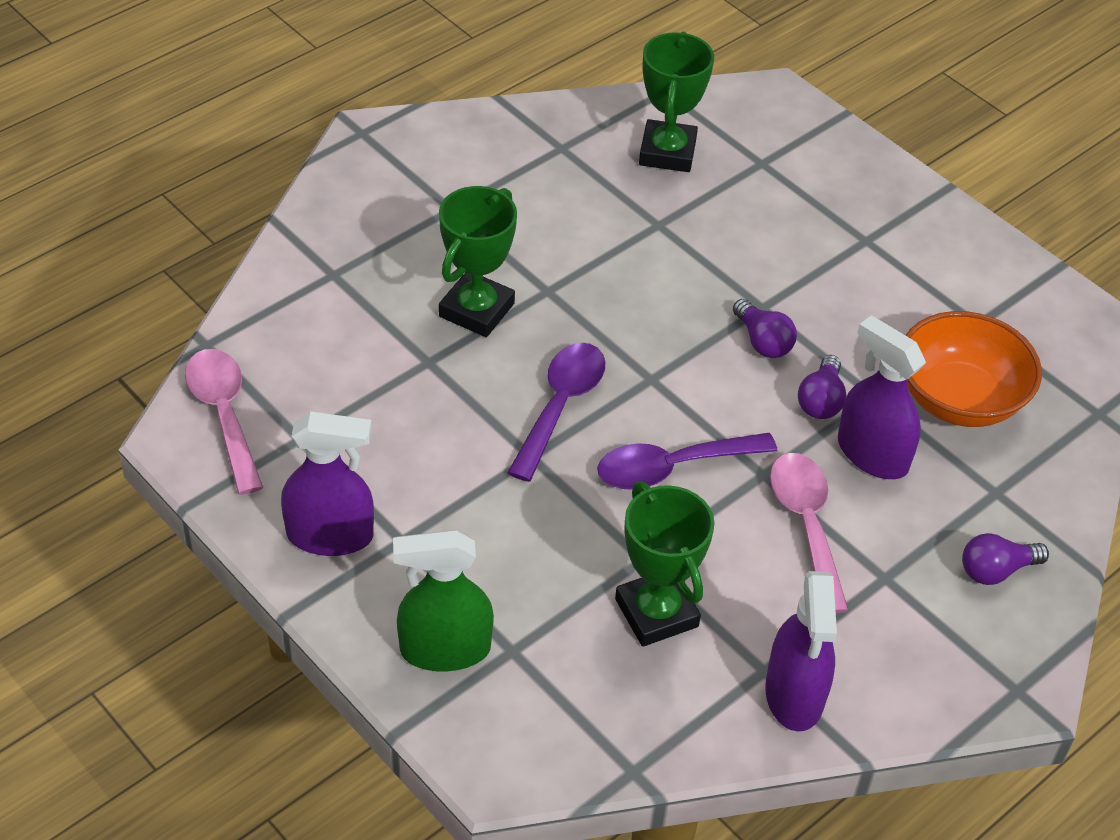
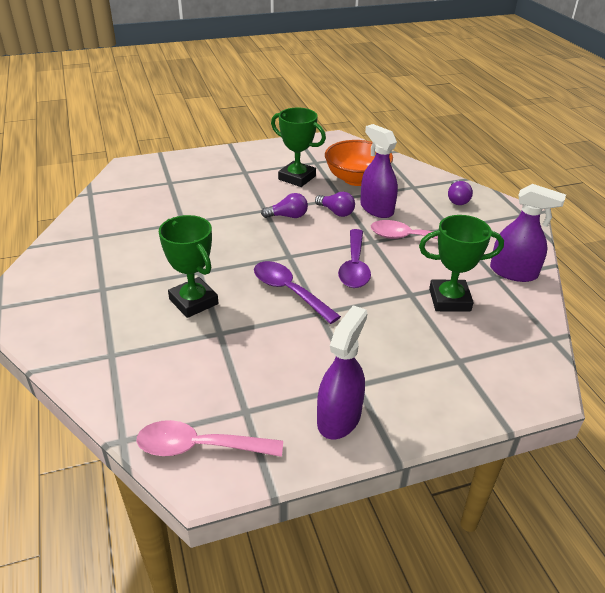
camera: 65 degrees left, 10 degrees down
green spray bottle [393,530,494,671] -> none
green trophy [639,32,714,172] -> green trophy moved to [271,108,326,187]
purple spray bottle [838,315,926,479] -> purple spray bottle turned 75 degrees clockwise [360,124,398,218]

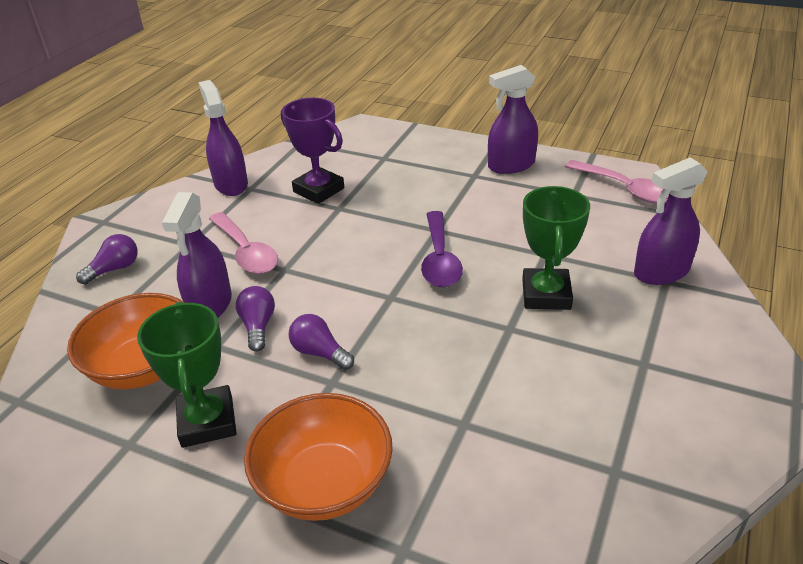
camera: 135 degrees left, 0 degrees up
purple spoon [338,229,371,288] -> none
green trophy [419,215,504,311] -> purple trophy [281,98,344,204]
none -> orange bowl [244,393,393,521]
none -> purple spray bottle [634,157,708,285]

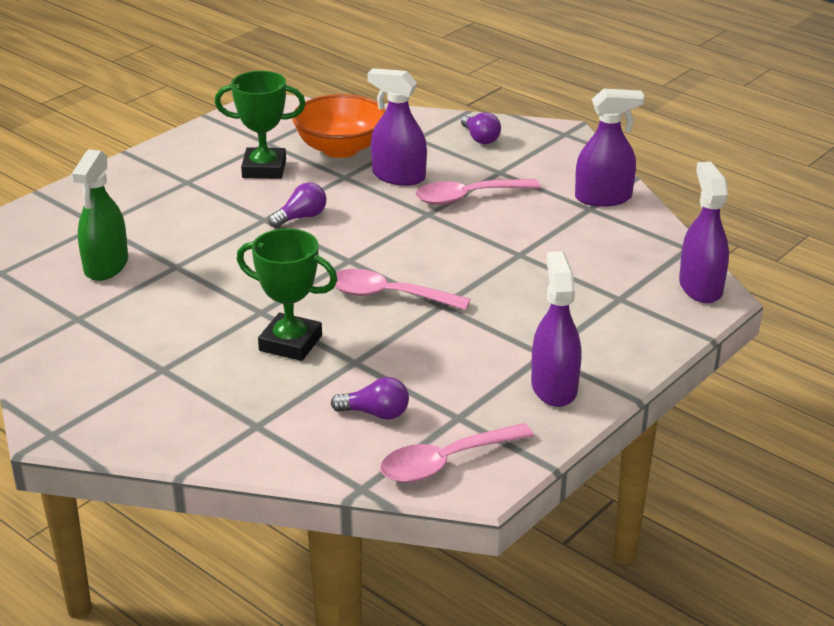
camera: 105 degrees right, 5 degrees down
purple light bulb [236,286,275,352] -> purple light bulb moved to [331,377,409,420]
orange bowl [244,393,393,521] -> none
purple trophy [281,98,344,204] -> none
purple spoon [421,211,463,287] -> pink spoon [329,269,470,310]
purple spray bottle [634,157,708,285] -> purple spray bottle moved to [679,162,729,303]
none -> green spray bottle [71,149,128,281]

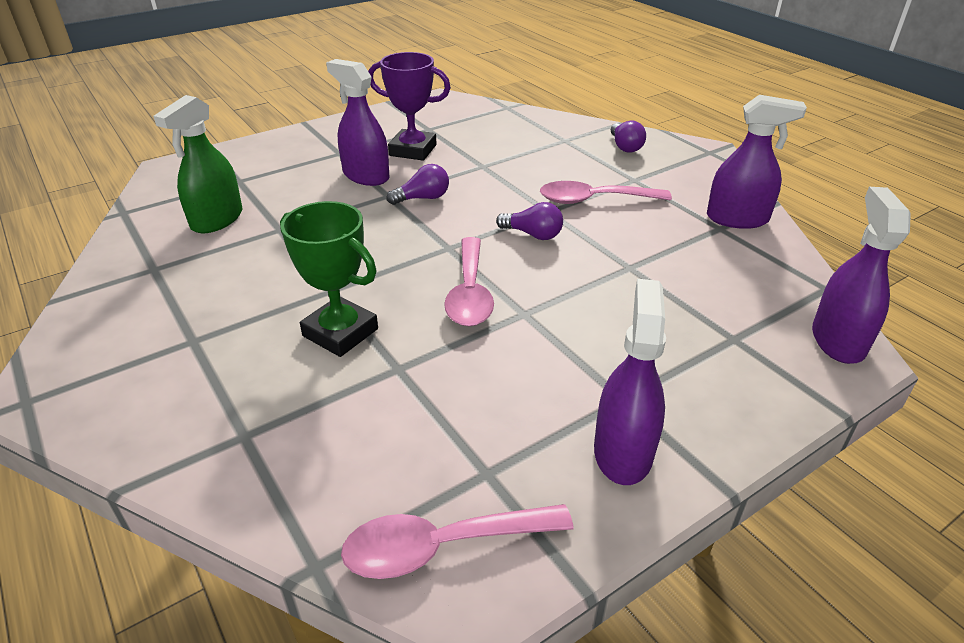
camera: 15 degrees right, 5 degrees up
green trophy [215,71,306,179] -> purple trophy [368,52,451,161]
orange bowl [292,94,386,158] -> none
pink spoon [329,269,470,310] -> pink spoon turned 120 degrees counterclockwise [444,237,494,326]
purple light bulb [331,377,409,420] -> purple light bulb moved to [496,202,563,240]
purple spray bottle [367,68,427,186] -> purple spray bottle moved to [326,59,389,186]

